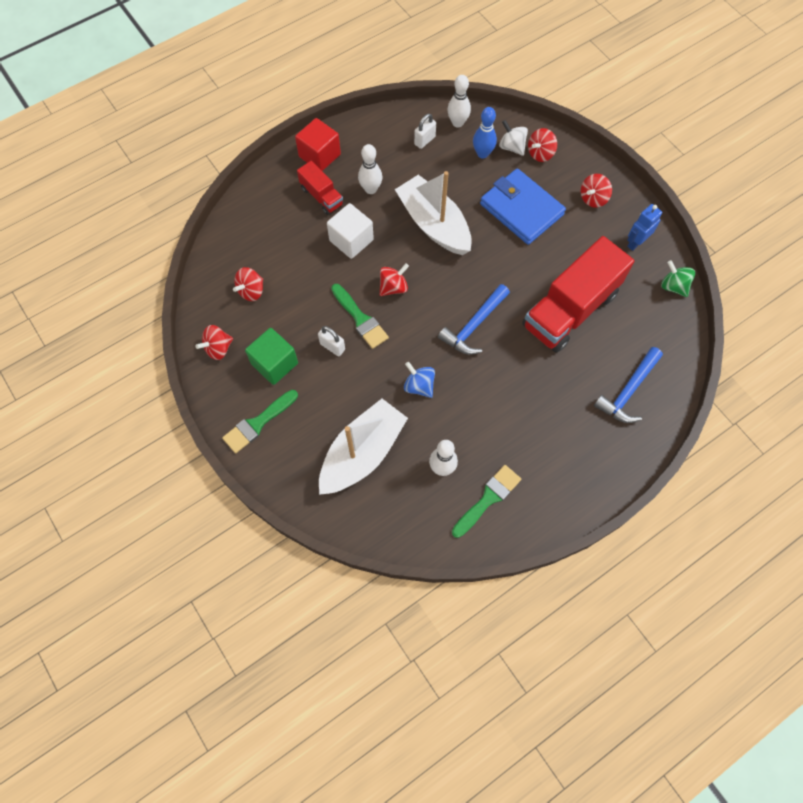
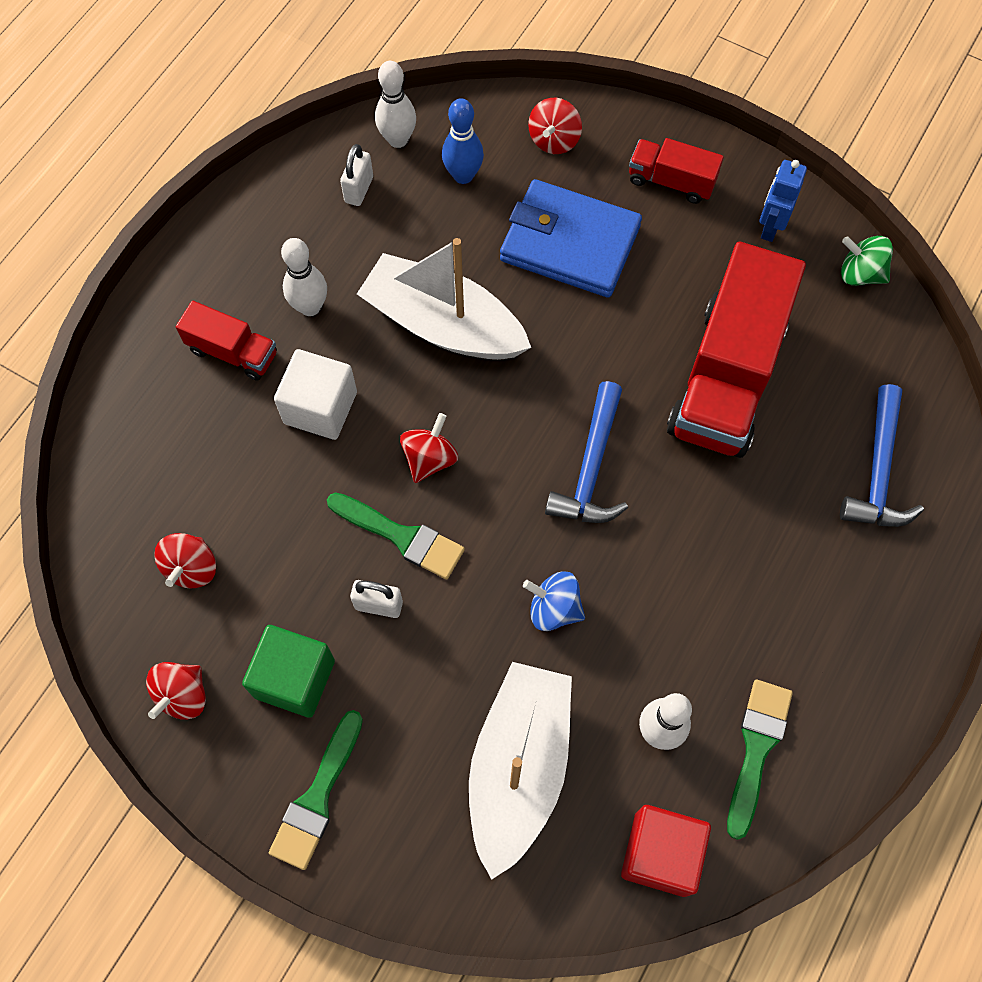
camera: 25 degrees left, 0 degrees up
red cube [295,118,341,171] -> red cube moved to [621,805,711,897]
white spinning top [499,120,528,156] -> none
red spinning top [581,174,612,208] -> red truck [629,138,724,204]

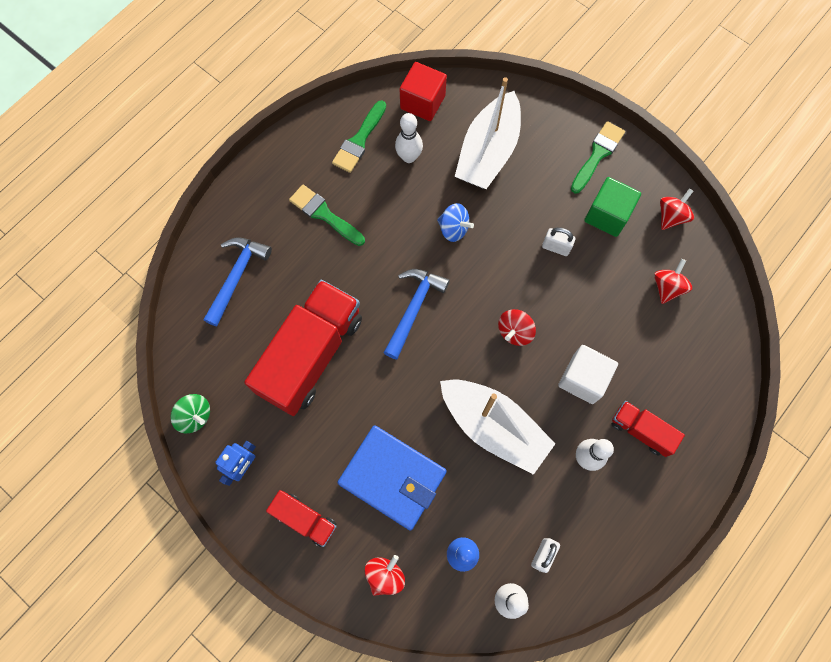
camera: 170 degrees left, 5 degrees up
green brush [327,492,465,579] -> green brush moved to [289,185,365,246]

